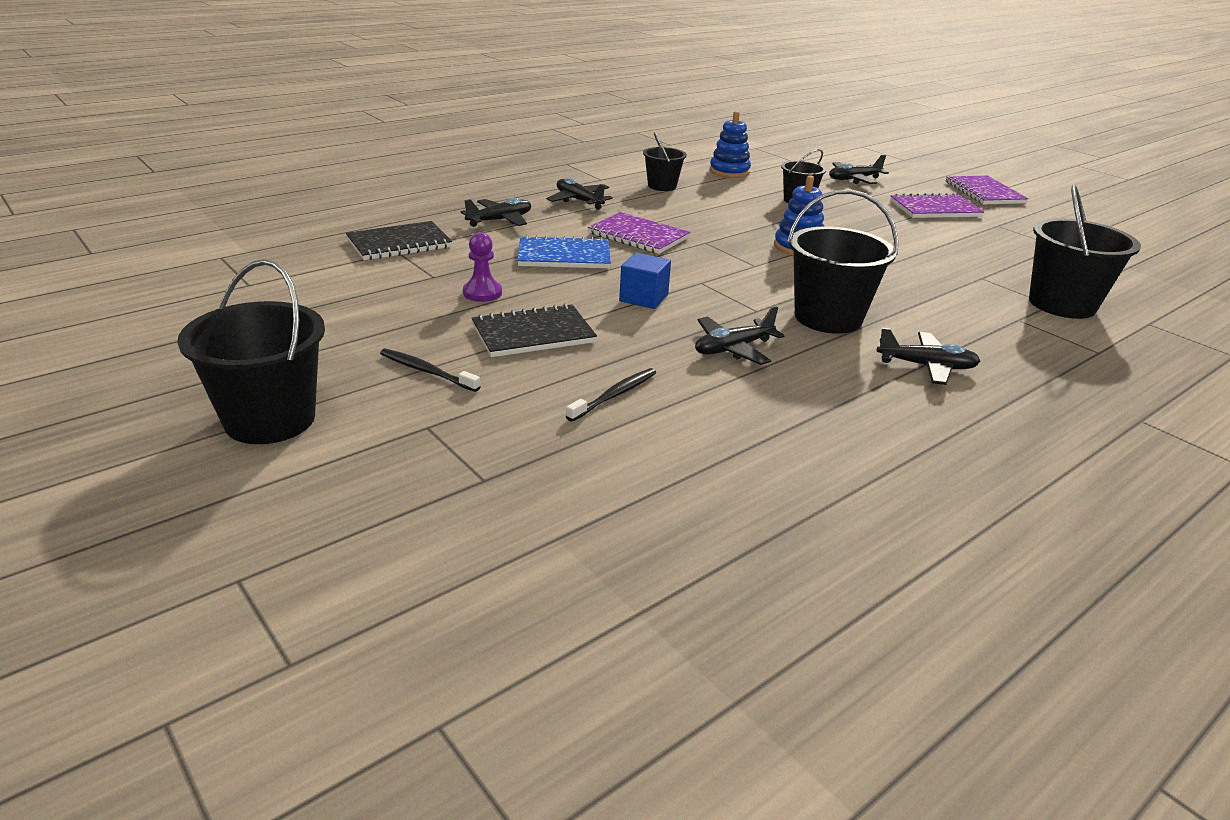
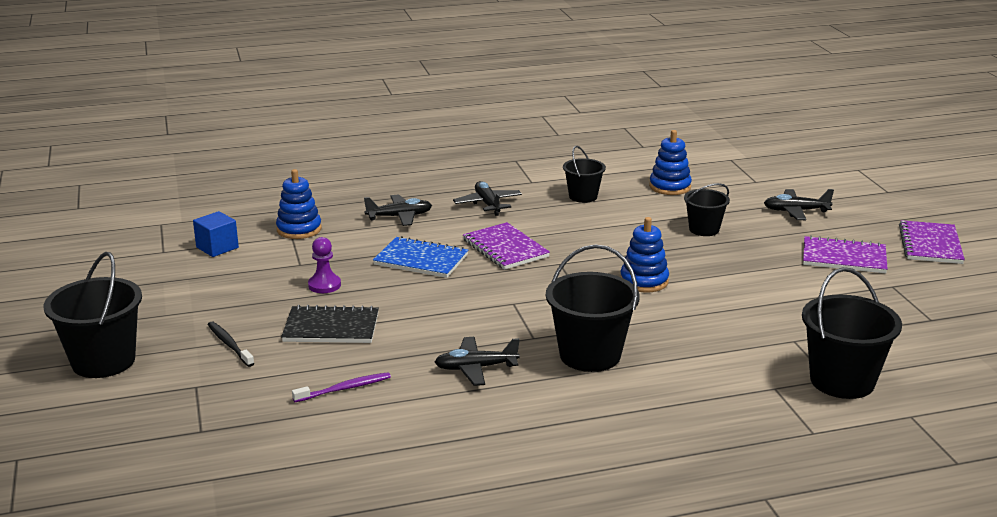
camera: 25 degrees right, 5 degrees down
black notebook [346,221,452,260] -> blue stacking toy [276,169,322,239]
black toothbrush [566,368,656,422] -> purple toothbrush [292,372,391,402]
blue cube [619,253,671,309] -> blue cube moved to [193,211,239,257]
black plane [877,328,981,385] -> none

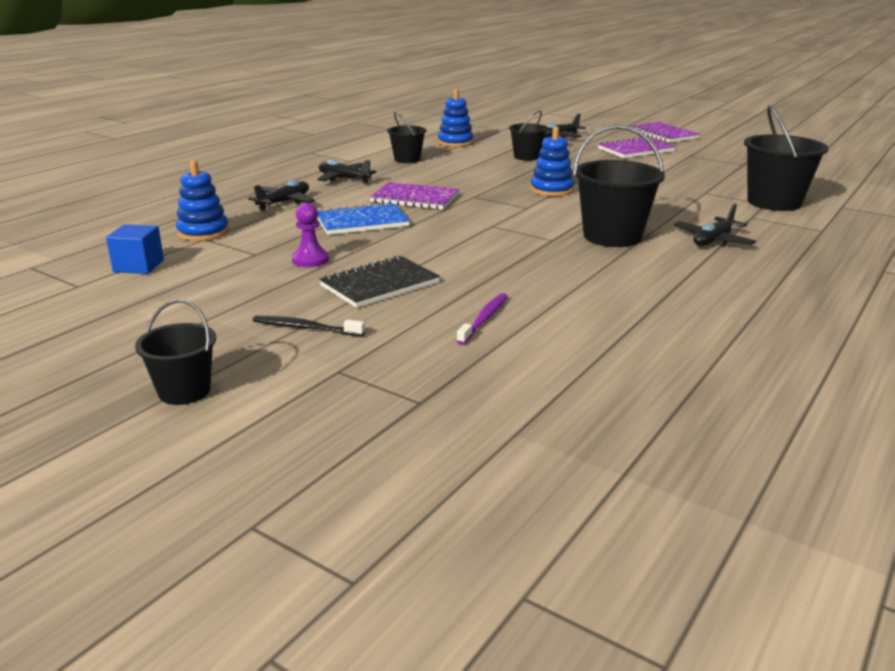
camera: 40 degrees left, 0 degrees up
black bucket [44,252,142,378] -> black bucket [135,299,216,405], size x0.59
black plane [435,337,520,386] -> black plane moved to [674,204,756,247]

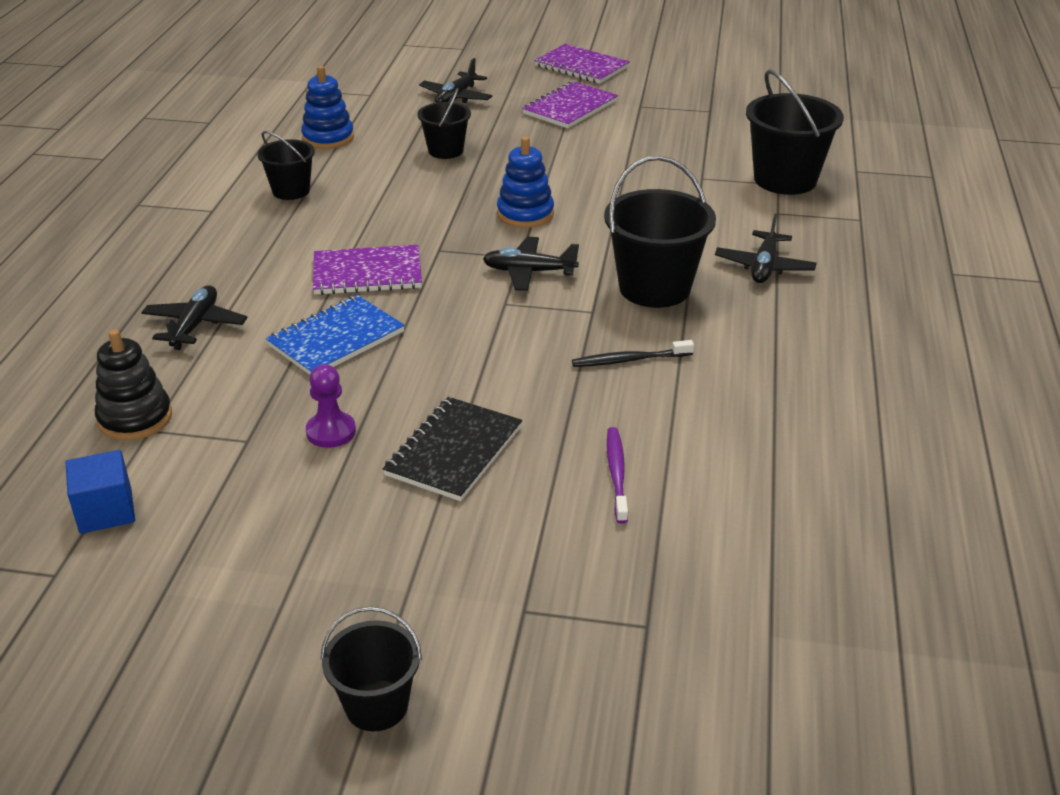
camera: 25 degrees left, 10 degrees up
blue stacking toy [176,160,229,241] -> black stacking toy [95,329,172,441]
black toothbrush [253,316,365,336] -> black toothbrush moved to [572,340,694,367]
black plane [317,160,376,184] -> black plane moved to [483,237,579,291]

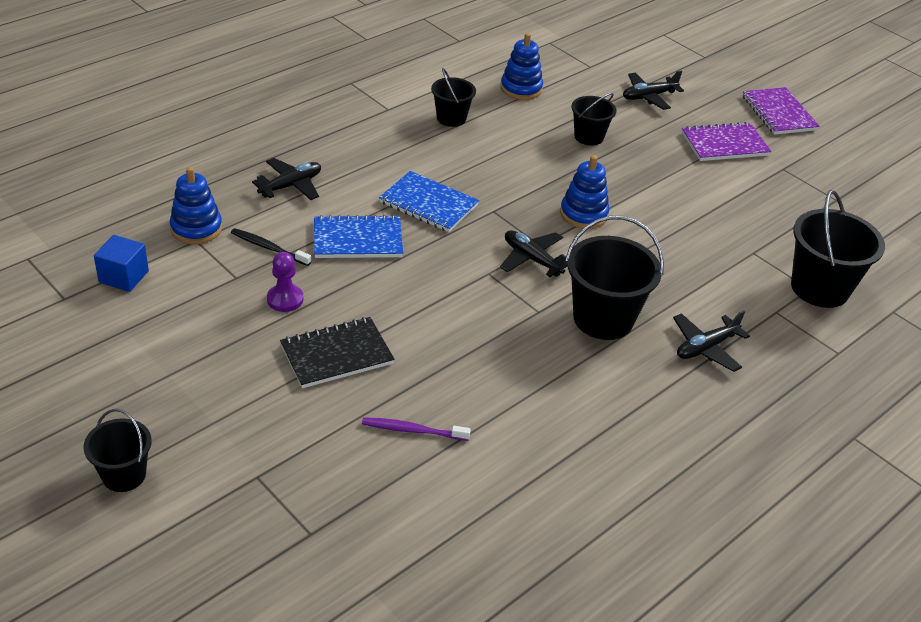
camera: 35 degrees right, 5 degrees up
black stacking toy [95,329,172,441] -> blue stacking toy [170,167,222,244]
purple notebook [313,245,422,295] -> blue notebook [379,171,479,232]
black toothbrush [572,340,694,367] -> black toothbrush moved to [231,228,311,266]
purple toothbrush [607,427,628,523] -> purple toothbrush turned 120 degrees counterclockwise [362,417,471,441]

